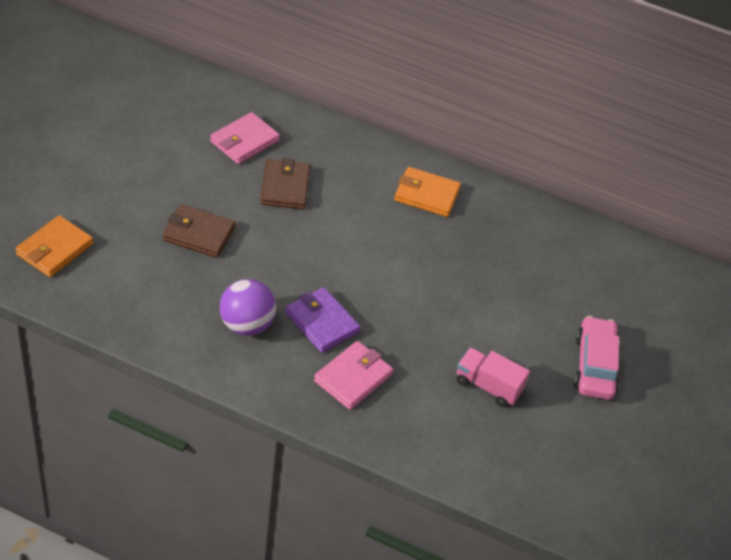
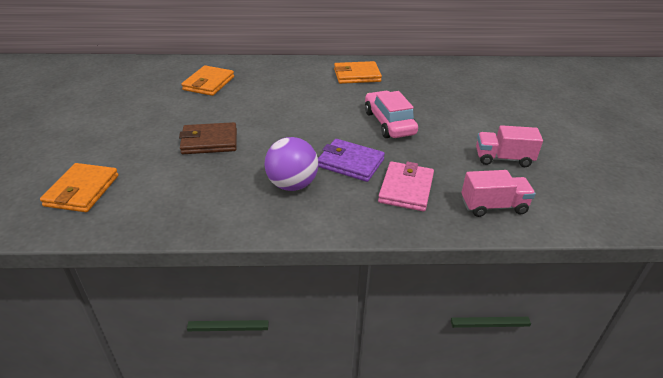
camera: 20 degrees left, 10 degrees down
pink wallet [210,112,280,164] -> orange wallet [181,65,234,96]
brown wallet [260,158,310,210] -> none
pink car [574,316,620,400] -> pink car moved to [365,91,418,138]
none -> pink truck [461,170,536,217]

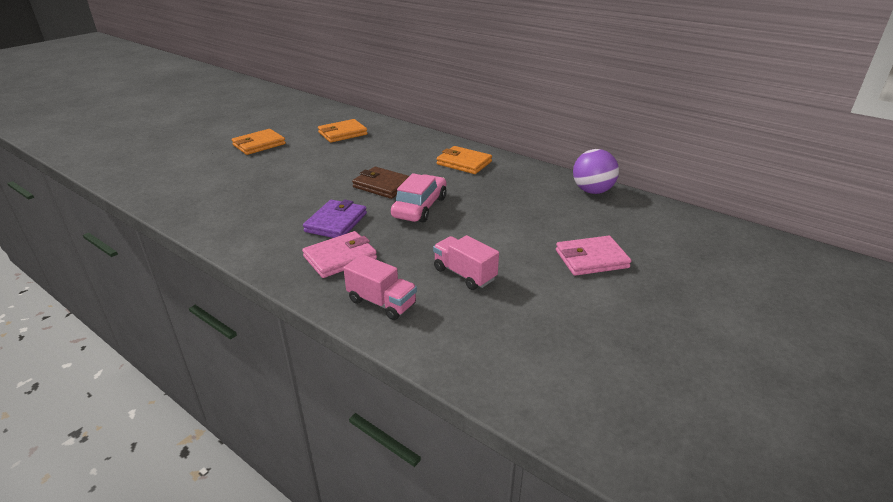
camera: 40 degrees right, 5 degrees down
orange wallet [40,163,118,212] -> orange wallet moved to [232,129,286,155]
brown wallet [179,122,237,154] -> brown wallet moved to [352,167,409,199]
purple ball [264,137,319,191] -> purple ball moved to [573,149,619,194]
purple wallet [318,139,385,182] -> purple wallet turned 45 degrees clockwise [303,200,367,238]
none -> pink wallet [556,236,631,276]

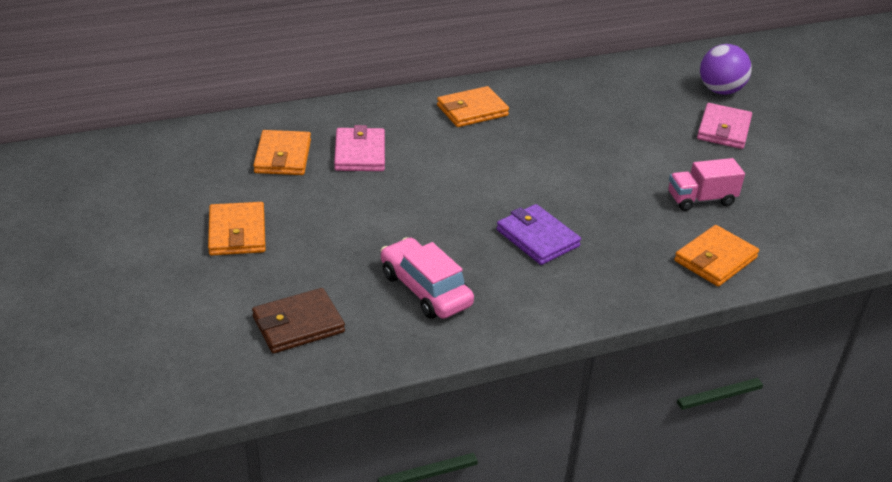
camera: 60 degrees left, 5 degrees up
pink wallet [302,231,377,278] -> pink wallet moved to [334,125,385,171]
pink truck [343,254,417,320] -> orange wallet [674,225,759,287]
brown wallet [352,167,409,199] -> brown wallet moved to [252,288,345,354]
pink car [391,173,446,223] -> pink car moved to [381,237,474,319]
purple ball [573,149,619,194] -> purple ball moved to [700,44,752,95]

